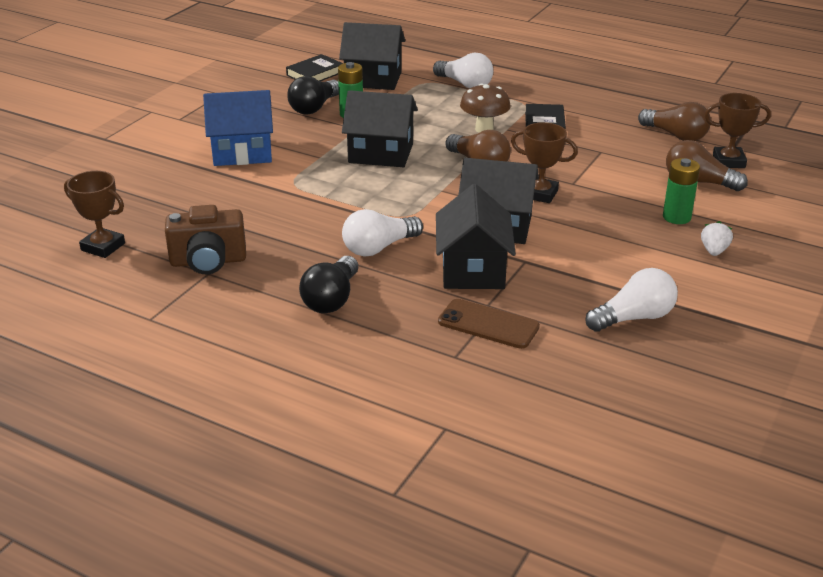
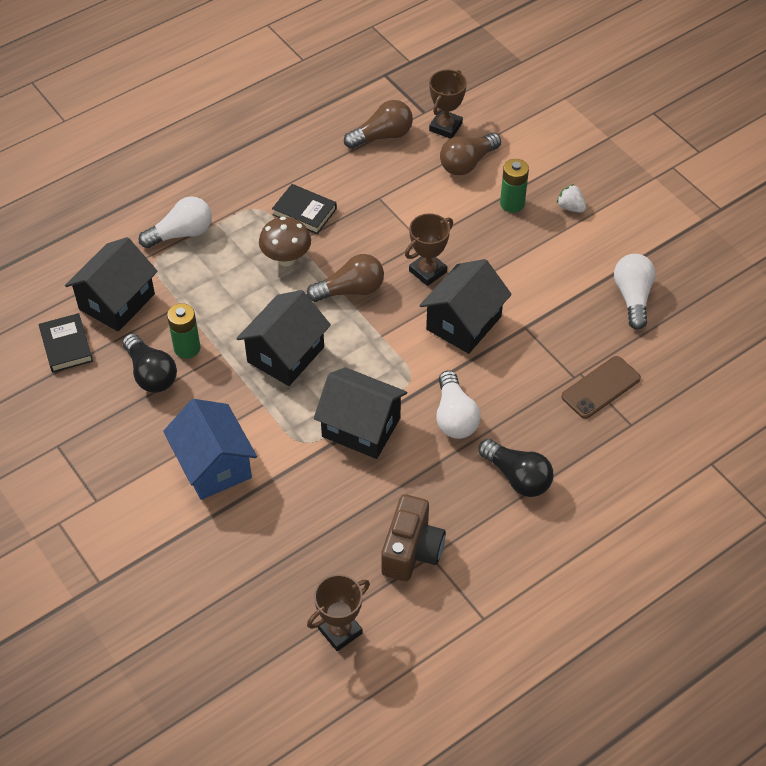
camera: 65 degrees left, 20 degrees up
blue house [203,90,273,166] -> blue house turned 45 degrees counterclockwise [163,399,257,500]
black house [436,184,516,289] -> black house moved to [314,367,407,459]

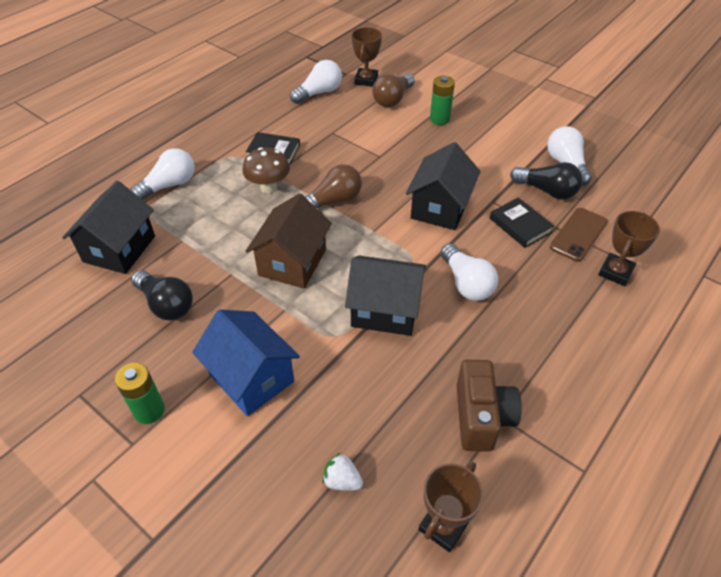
camera: 15 degrees left, 5 degrees down
black book [39,313,93,373] -> black book moved to [490,198,554,248]
green battery [167,303,200,359] -> green battery moved to [115,363,165,424]
black house [236,290,331,386] -> brown house [246,193,332,289]
brown light bulb [344,100,413,149] -> white light bulb [290,60,342,104]
brown trophy [405,213,453,286] -> brown trophy moved to [598,211,660,286]
black light bulb [479,439,553,497] -> black light bulb moved to [510,162,583,200]
white strawberry [556,184,586,213] -> white strawberry moved to [322,453,363,491]

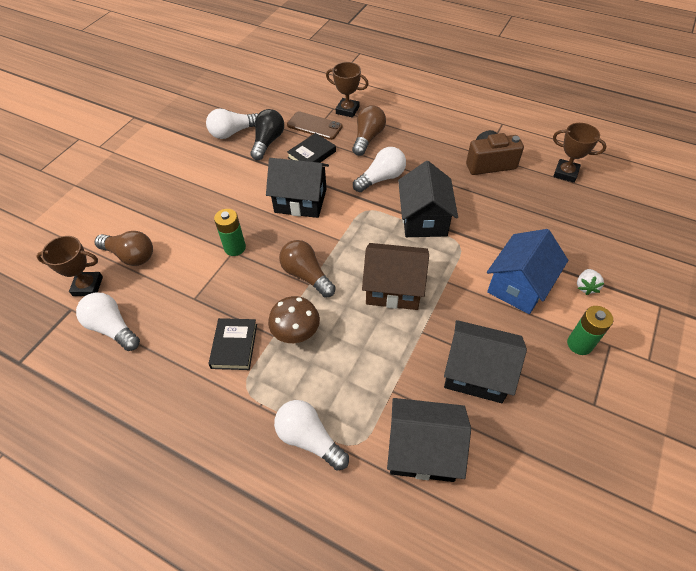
camera: 100 degrees left, 5 degrees up
black light bulb [131,270,193,321] -> black house [444,320,527,403]
white strawberry [322,453,363,491] -> white strawberry moved to [577,269,604,295]
green battery [430,76,455,125] -> green battery moved to [214,209,246,256]
none -> brown light bulb [352,105,386,156]

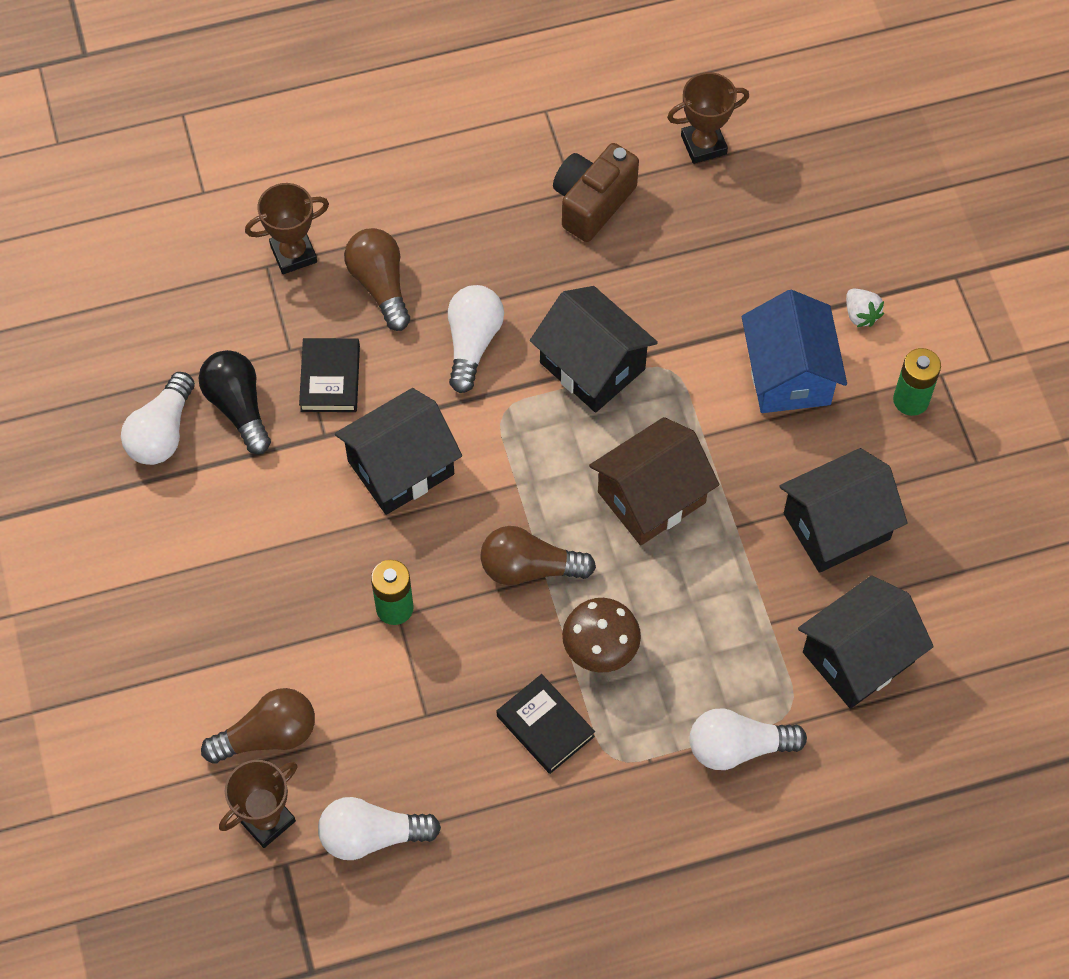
camera: 45 degrees left, 10 degrees up
brown phone [287,112,342,140] -> none

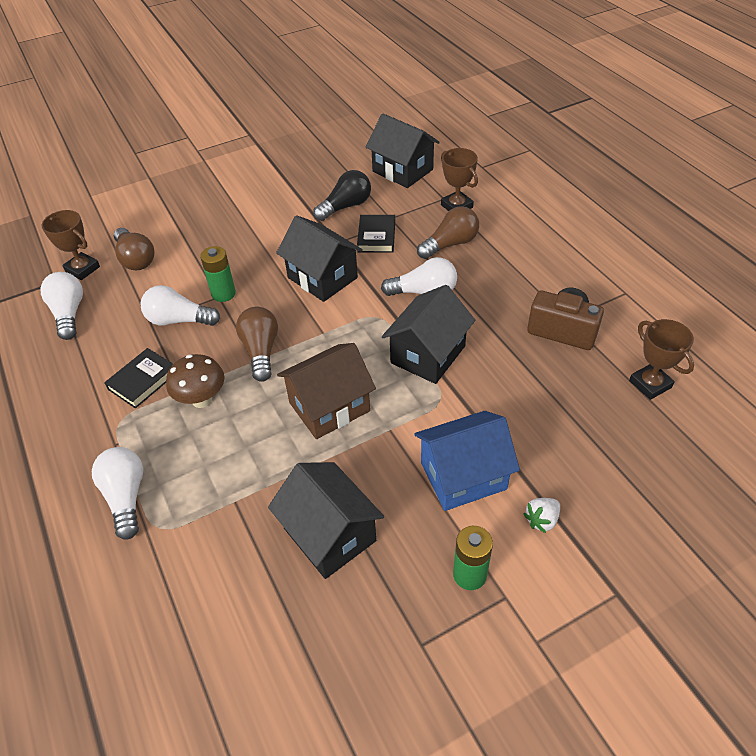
camera: 80 degrees right, 15 degrees down
white light bulb [121,372,195,465] -> white light bulb moved to [141,285,220,326]
black book [299,338,360,412] -> black book turned 75 degrees counterclockwise [357,215,395,253]
brown house [589,417,719,545] -> brown house turned 75 degrees counterclockwise [277,343,376,439]
black house [798,575,934,709] -> black house moved to [366,113,440,188]

